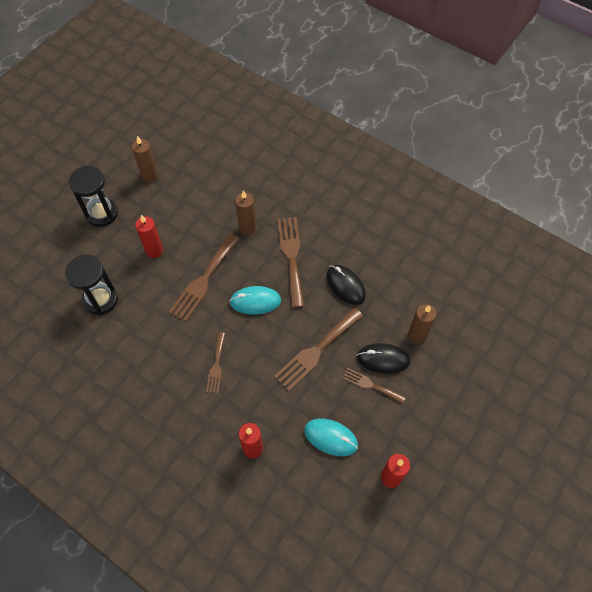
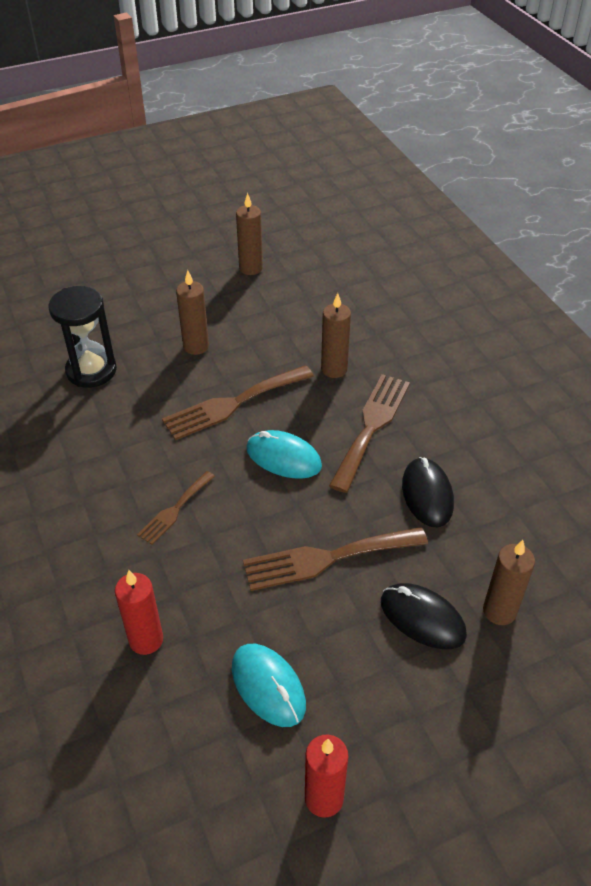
camera: 30 degrees right, 15 degrees down
black hourglass [69,166,118,227] -> none
red candle [135,215,163,258] -> brown candle [176,270,209,355]
brown fork [342,368,406,403] -> none

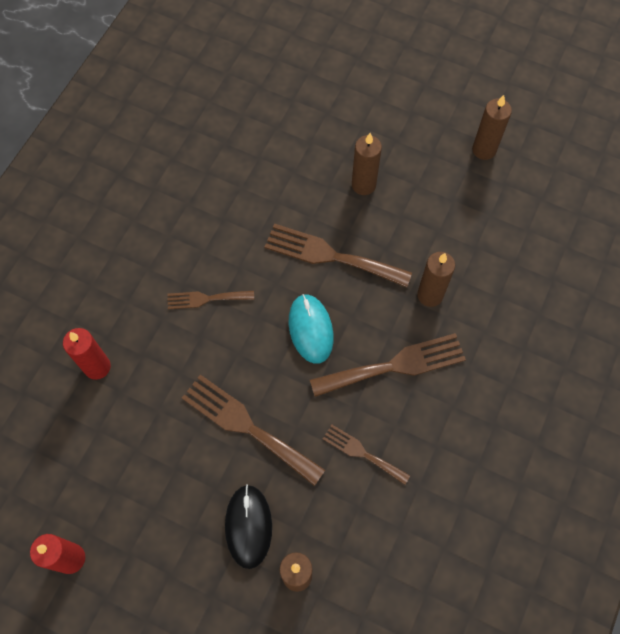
camera: 50 degrees right, 20 degrees up
black hourglass [48,286,117,388] -> none
turquoise mouse [232,644,306,727] -> none
black mouse [402,457,454,527] -> brown fork [323,424,410,485]

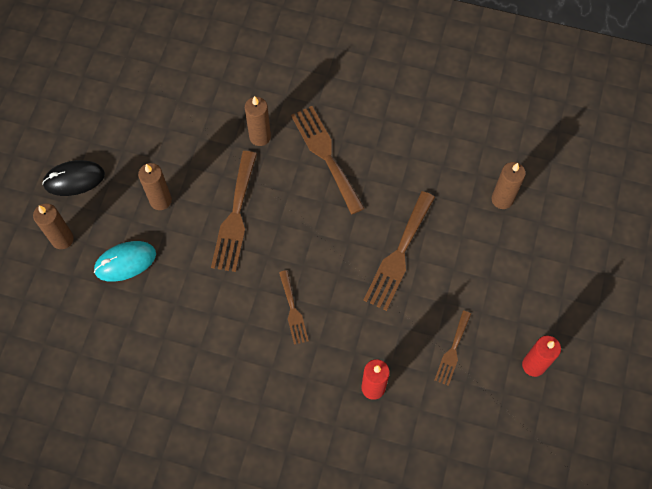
camera: 100 degrees left, 0 degrees up
black mouse [225,484,272,569] -> black mouse moved to [42,160,105,196]
turquoise mouse [289,294,334,364] -> turquoise mouse moved to [94,241,156,282]
brown fork [323,424,410,485] -> brown fork moved to [435,311,471,386]
brown candle [472,95,512,160] -> brown candle moved to [33,203,74,249]

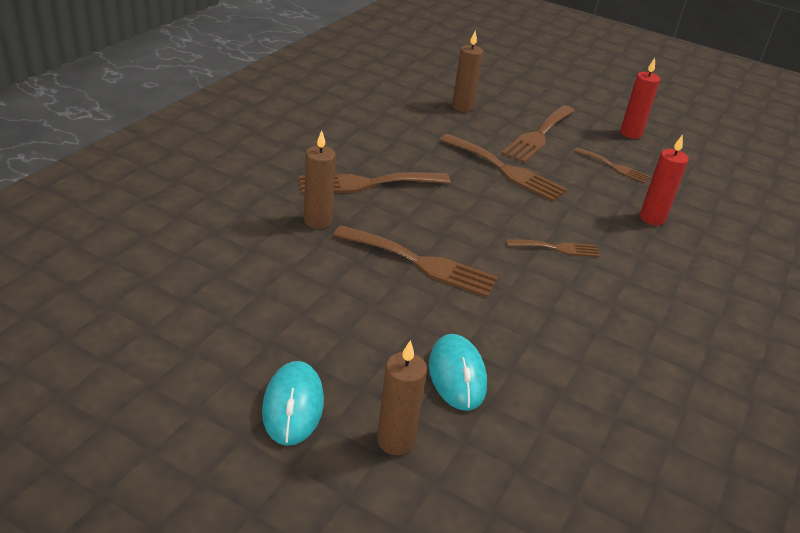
camera: 80 degrees left, 30 degrees down
black mouse [42,160,105,196] -> turquoise mouse [262,361,324,446]
brown candle [138,163,172,210] -> none
none -> brown fork [501,105,575,163]

